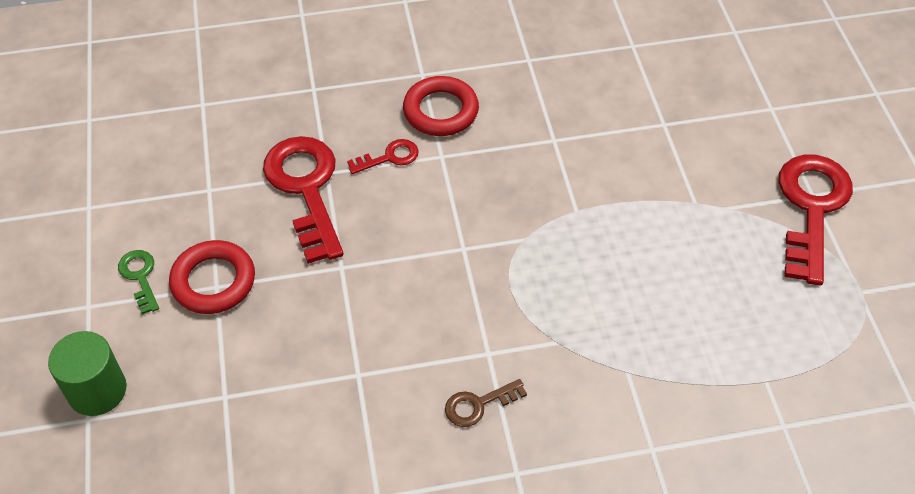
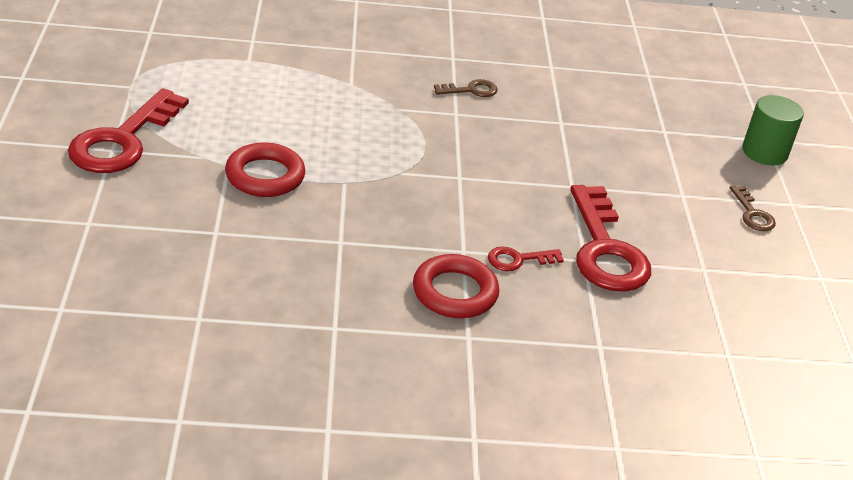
camera: 175 degrees left, 15 degrees down
green key [118,250,159,315] -> brown key [730,186,776,231]
red ring [169,240,255,314] -> red ring moved to [225,142,305,197]

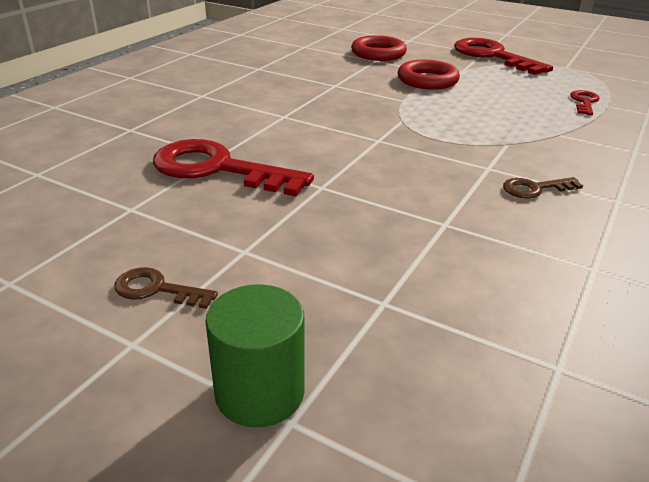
camera: 125 degrees right, 5 degrees down
red ring [413,254,499,318] -> red ring moved to [351,35,407,61]
brown key [434,79,498,97] -> brown key turned 60 degrees clockwise [503,177,583,199]
red key [488,247,564,271] -> red key moved to [570,90,600,115]

